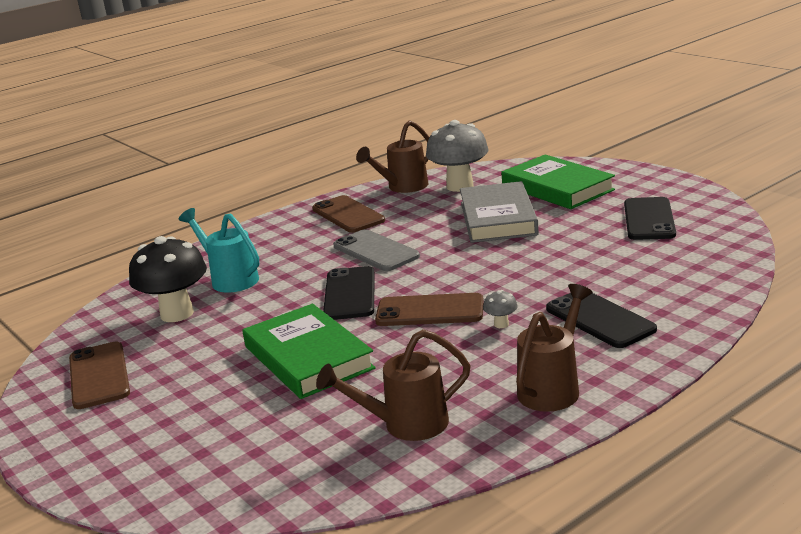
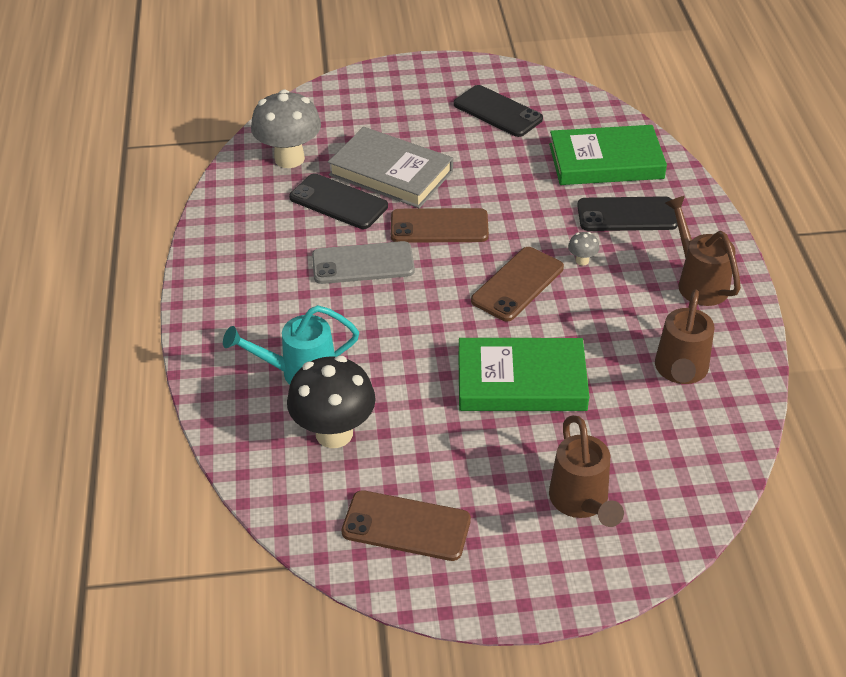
camera: 60 degrees left, 20 degrees up
brown phone [312,195,385,233] -> brown phone moved to [391,208,489,243]
black phone [323,266,375,320] -> black phone moved to [289,174,388,229]
brown watering can [356,120,429,193] -> brown watering can moved to [549,415,624,527]
green book [501,154,615,209] -> green book moved to [549,125,667,185]

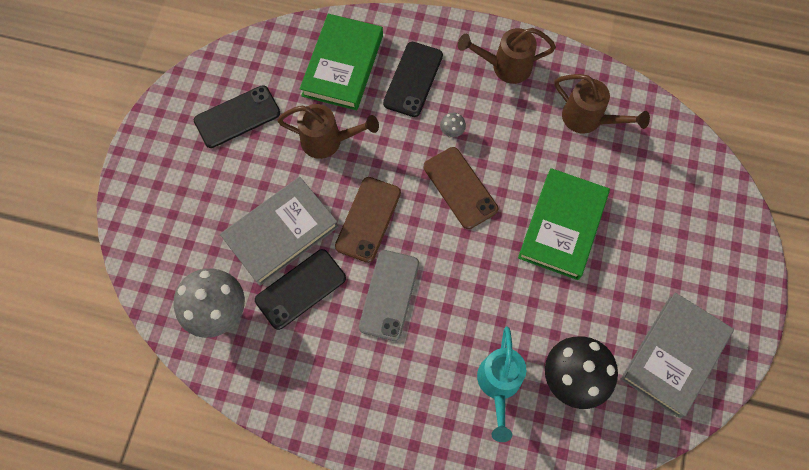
camera: 70 degrees left, 25 degrees up
brown phone [341,490,471,561] -> grey book [621,293,734,418]
brown watering can [549,415,624,527] -> brown watering can moved to [277,104,379,159]

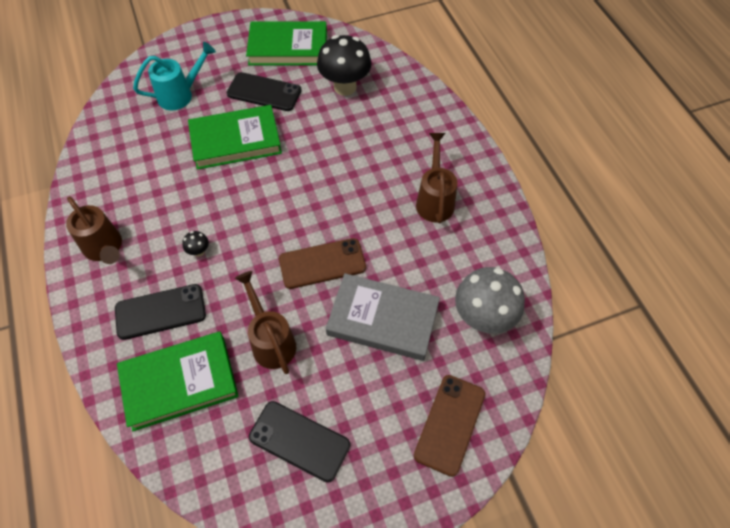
camera: 125 degrees left, 10 degrees down
black phone [255,249,346,330] -> black phone moved to [227,72,302,111]
grey phone [359,250,419,341] -> none
brown phone [424,147,498,229] -> brown phone moved to [414,375,485,477]
grey mushroom [440,113,466,137] -> black mushroom [182,231,209,256]
turquoise watering can [477,326,526,442] -> turquoise watering can moved to [133,42,216,110]
brown watering can [554,74,650,134] -> brown watering can moved to [416,133,457,223]
grey book [621,293,734,418] -> green book [246,21,327,66]

